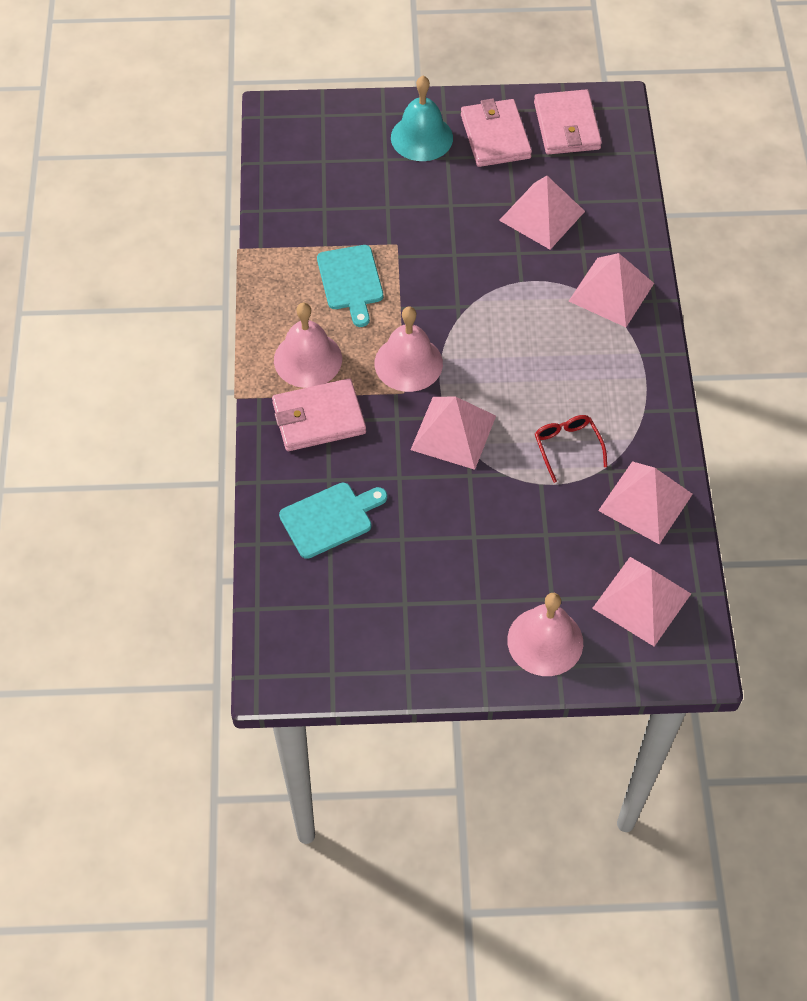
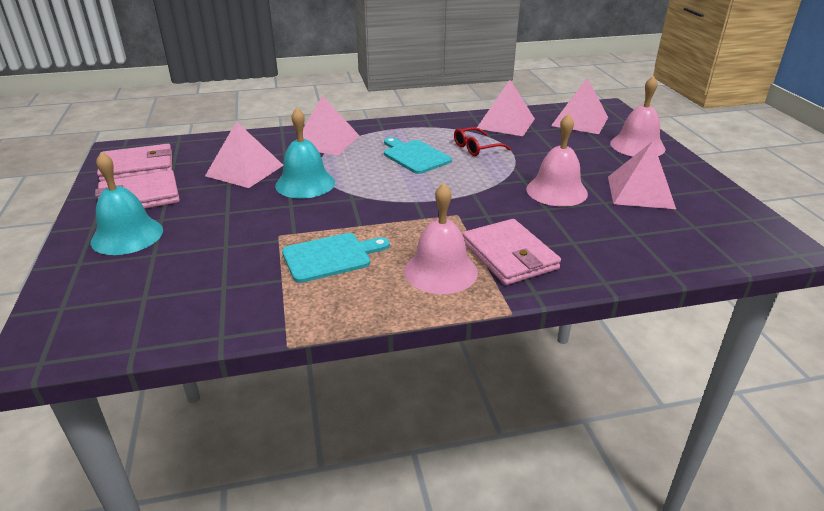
camera: 100 degrees left, 25 degrees down
turquoise cutting board [279,482,387,559] -> turquoise cutting board moved to [384,137,452,174]
pink bell [375,306,443,392] -> pink bell moved to [526,114,588,206]
pink pyramid [411,396,496,470] -> pink pyramid moved to [608,141,676,209]
none -> turquoise bell [275,108,335,199]

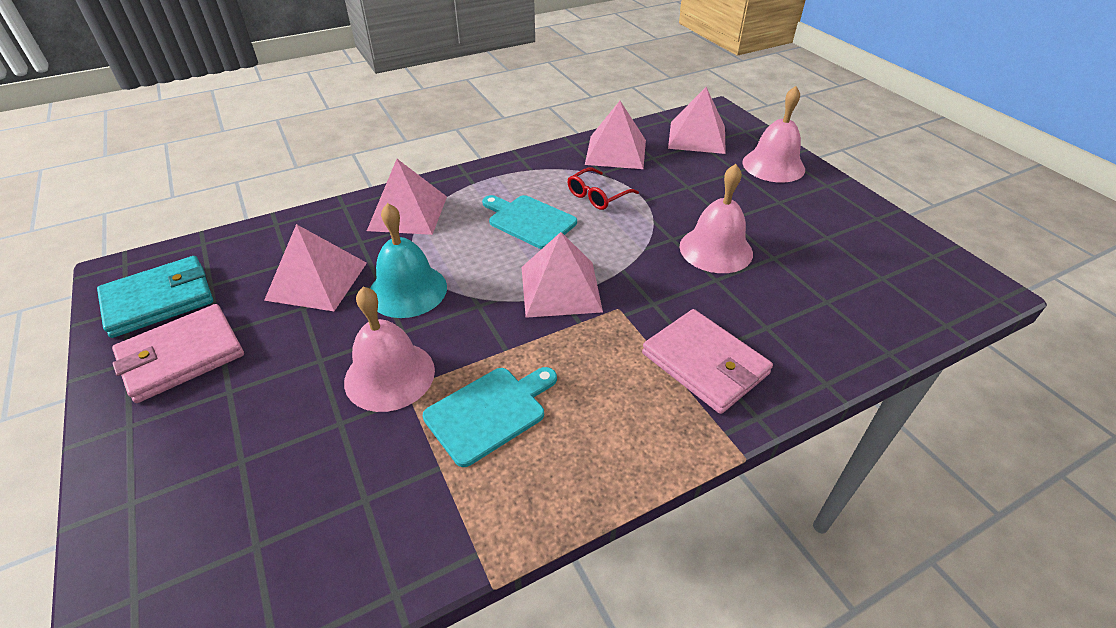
camera: 15 degrees left, 10 degrees up
turquoise bell [90,152,163,255] -> none
pink wallet [97,144,172,182] -> turquoise wallet [97,256,213,338]
pink bell [404,183,478,294] -> pink bell moved to [344,287,435,412]
pink pyramid [608,141,676,209] -> pink pyramid moved to [522,232,603,318]

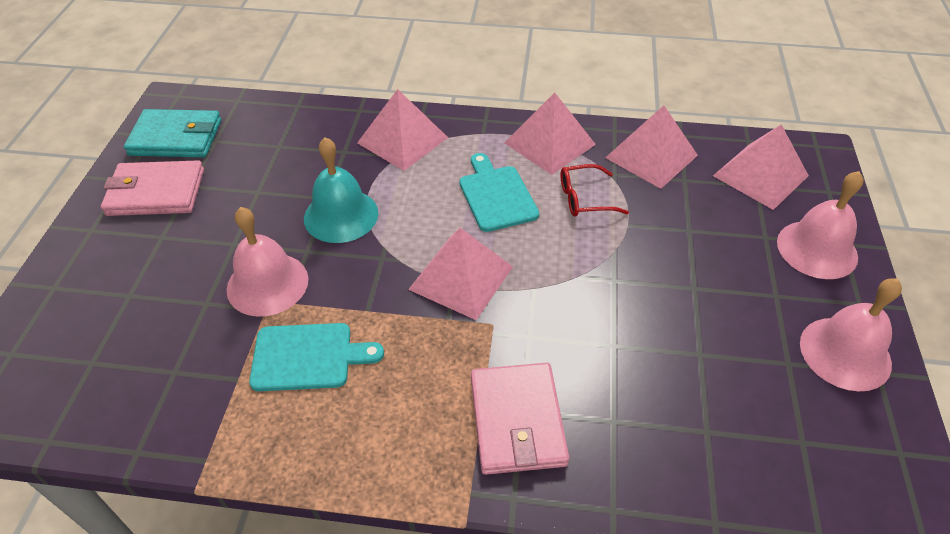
camera: 35 degrees right, 5 degrees up
pink pyramid [264,224,367,311] -> pink pyramid moved to [504,93,596,175]
pink bell [680,164,753,273] -> pink bell moved to [800,278,902,391]

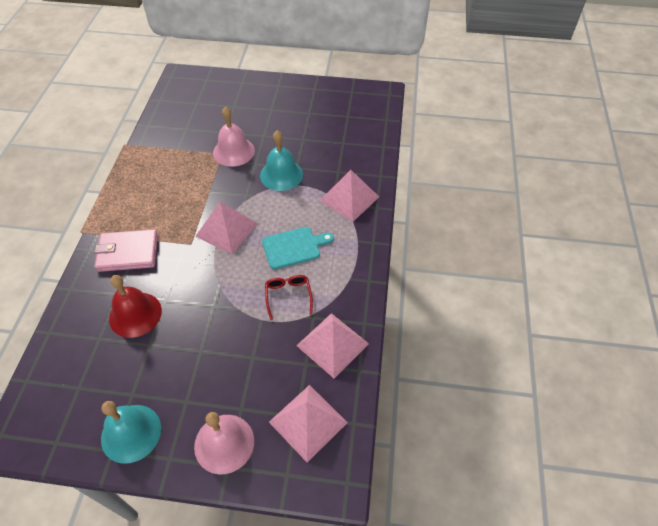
camera: 90 degrees right, 5 degrees up
pink wallet [101,160,204,216] -> none
turquoise wallet [124,109,221,157] -> none
turquoise cutting board [249,323,384,391] -> none
pink pyramid [504,93,596,175] -> none
pink bell [800,278,902,391] -> turquoise bell [101,401,161,464]
none -> red bell [109,275,162,338]

